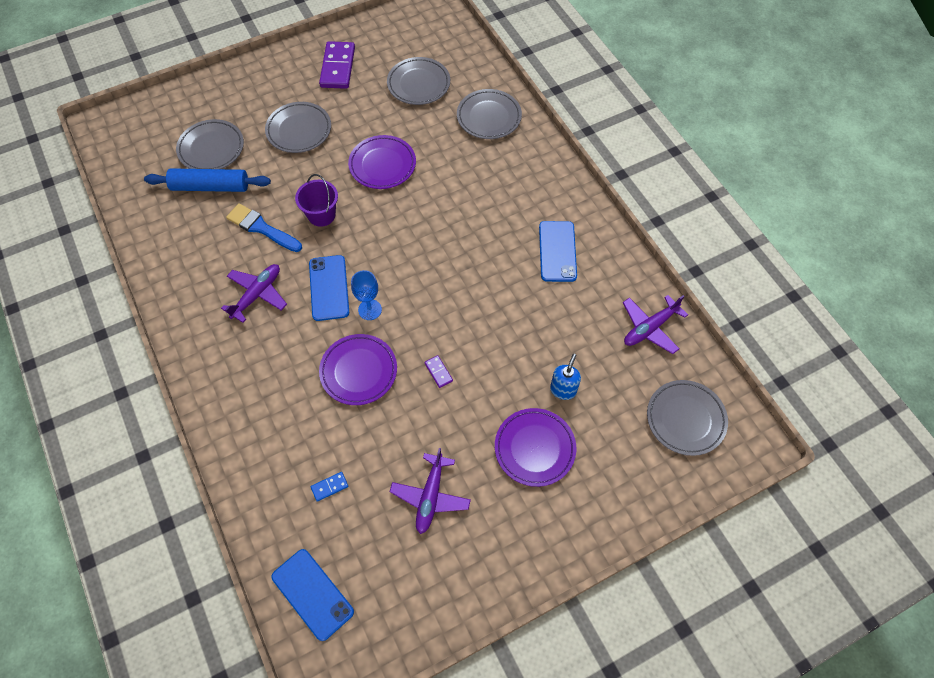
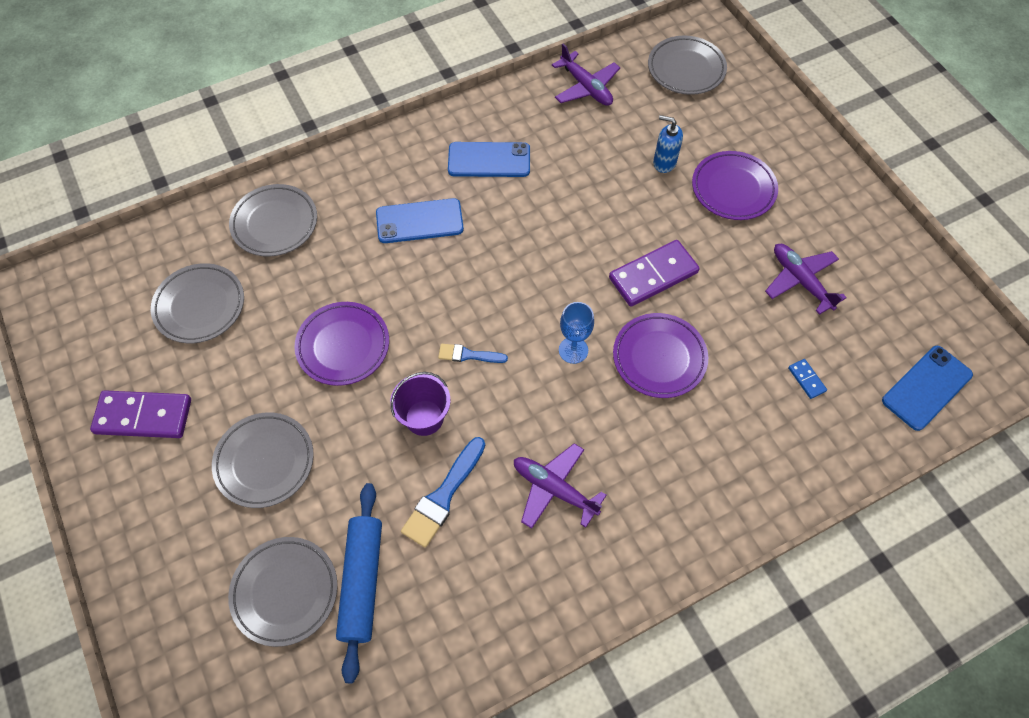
camera: 90 degrees left, 0 degrees up
blue phone [309,255,349,321] -> blue phone moved to [376,198,464,243]
purple plane [390,448,471,534] -> purple plane turned 135 degrees counterclockwise [765,244,847,315]
purple domino [424,355,453,388] -> purple domino [609,240,700,307], size x2.23
none -> blue brush [438,344,508,363]

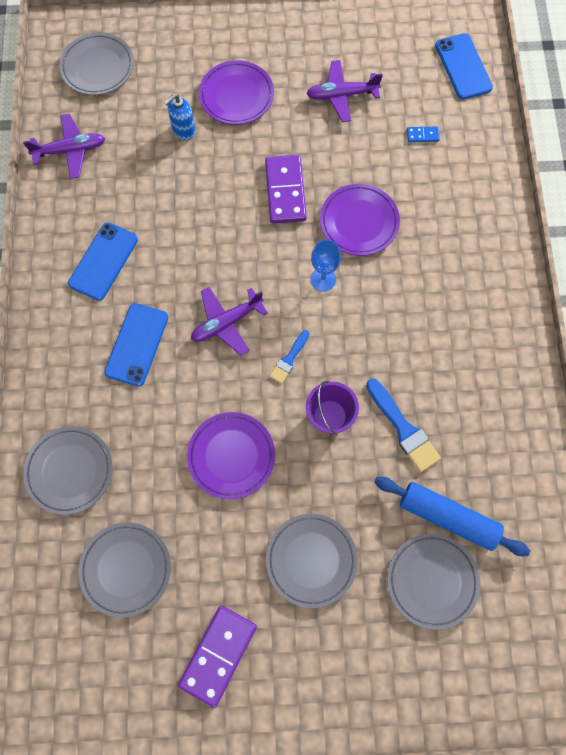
camera: 65 degrees left, 10 degrees up
purple plane [514,443,606,529] -> purple plane moved to [191,287,268,356]

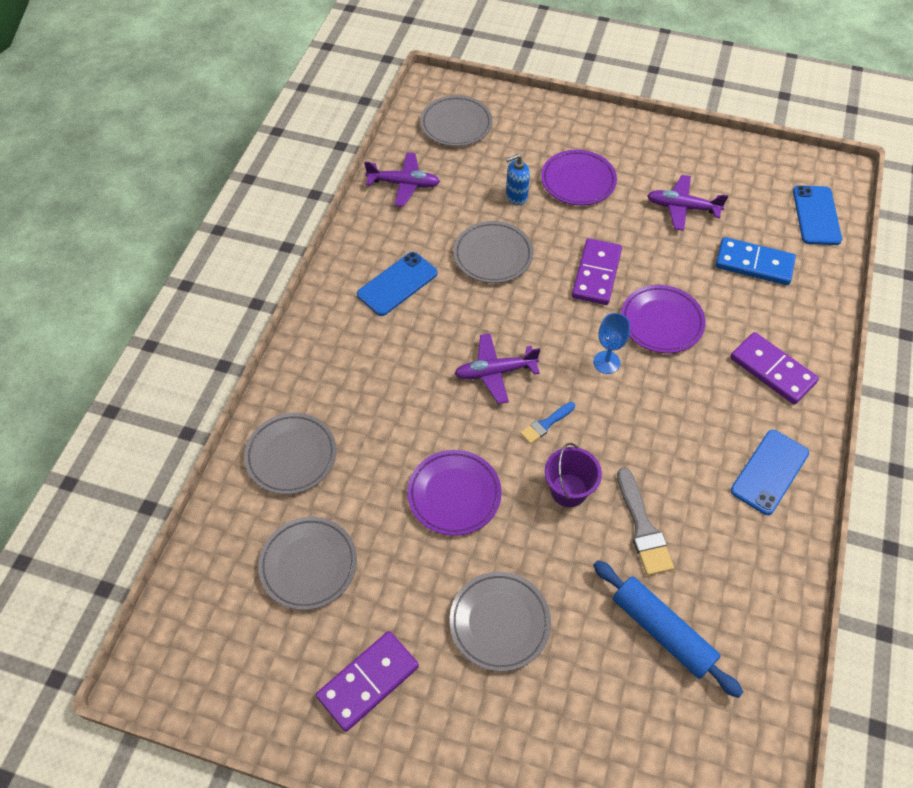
camera: 20 degrees right, 15 degrees down
blue phone [104,303,168,386] -> blue phone moved to [731,430,809,515]
blue brush [366,378,441,472] -> grey brush [617,467,674,576]
grey plate [387,534,480,630] -> grey plate moved to [453,221,533,283]
blue domino [407,127,440,142] -> blue domino [715,237,796,285], size x2.23
none -> purple domino [730,332,819,405]

